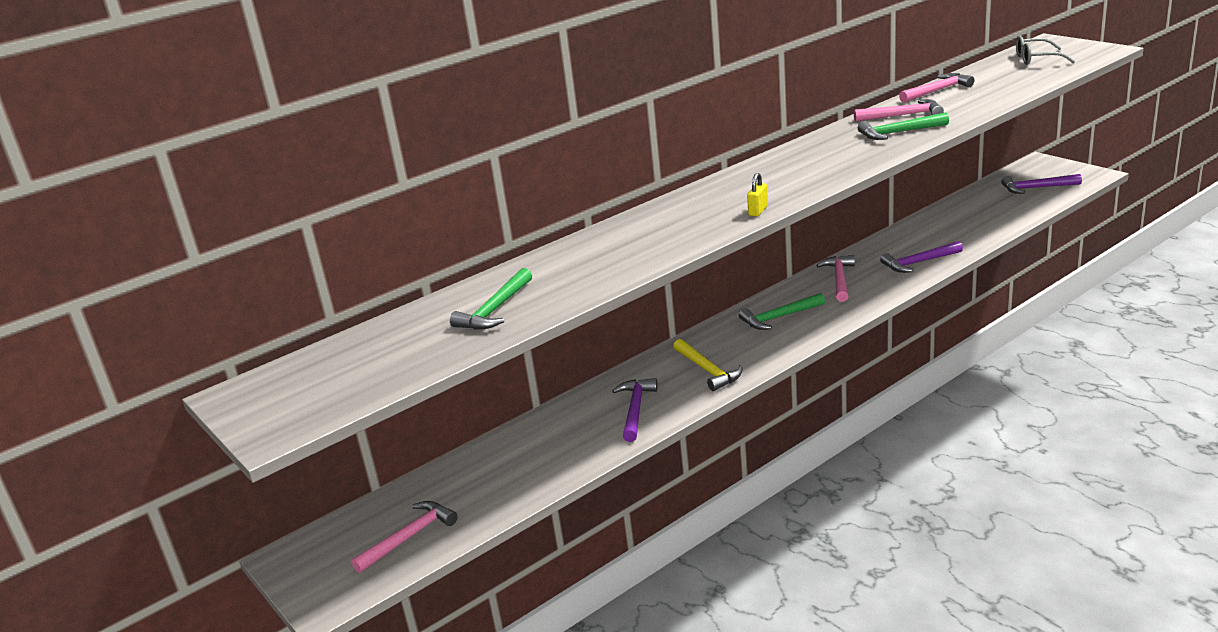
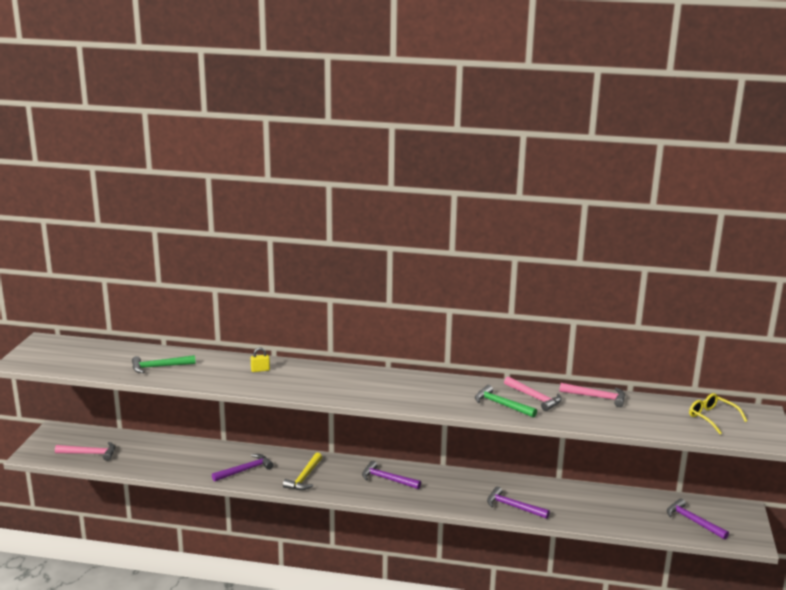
camera: 45 degrees right, 5 degrees down
green hammer [739,293,825,330] -> purple hammer [362,461,421,489]
yellow padlock [747,173,768,216] -> yellow padlock moved to [251,347,270,372]
pink hammer [816,255,855,302] -> none
grey glasses [1016,36,1075,65] -> yellow glasses [689,393,747,434]

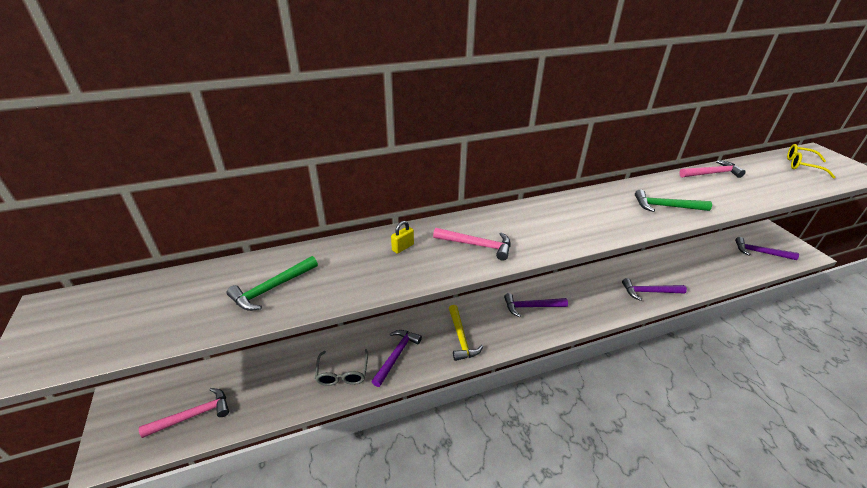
camera: 30 degrees left, 15 degrees up
pink hammer [504,376,562,411] -> pink hammer moved to [433,228,511,261]
none -> grey glasses [315,349,368,386]

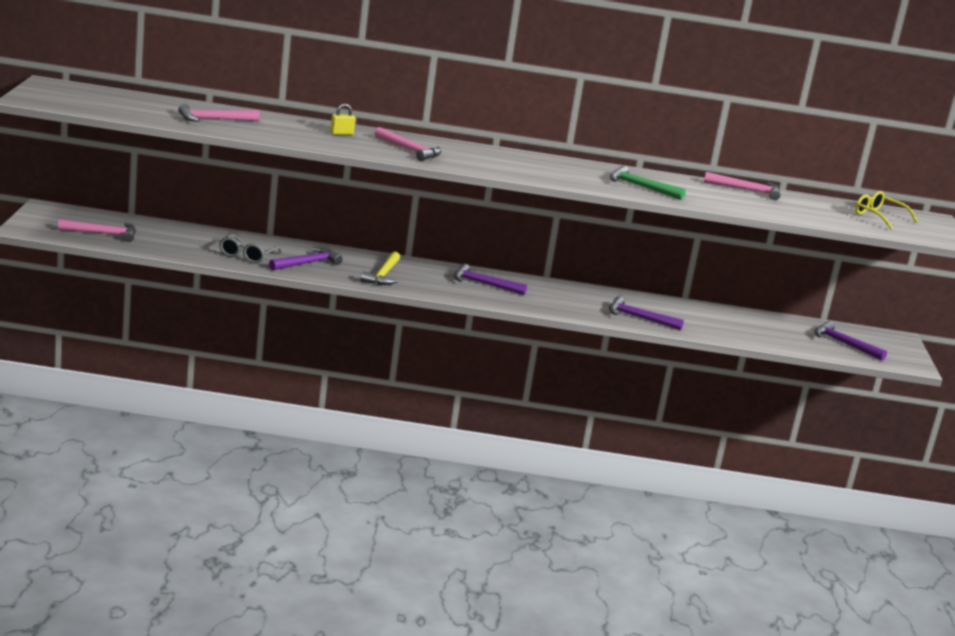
camera: 20 degrees right, 15 degrees down
green hammer [227,256,318,311] -> pink hammer [178,104,260,122]

